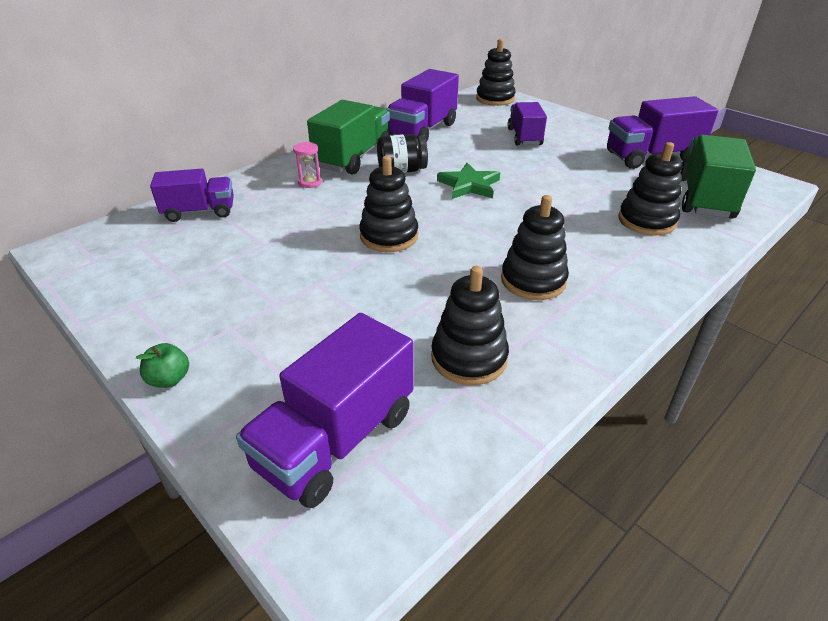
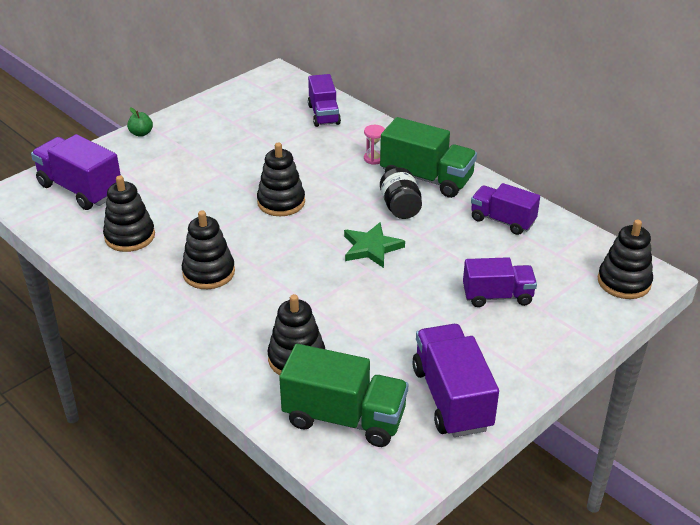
camera: 90 degrees right, 0 degrees up
purple truck [387,69,459,143] -> purple truck [471,183,540,235], size x0.67

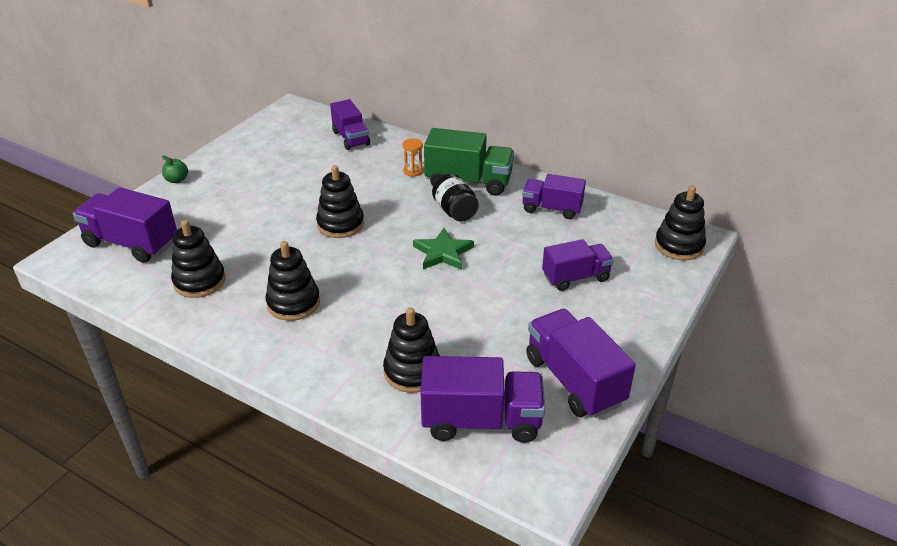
camera: 15 degrees left, 0 degrees up
green truck [279,344,408,447] -> purple truck [421,356,545,443]
pink hourglass [364,125,385,165] -> orange hourglass [402,138,424,177]

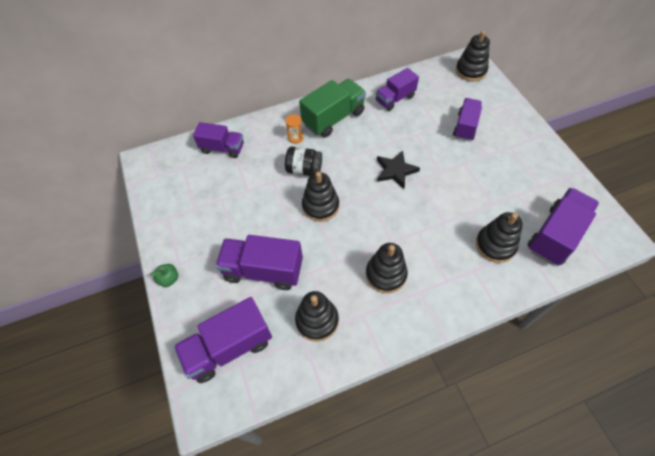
camera: 50 degrees left, 20 degrees up
green star [413,228,474,270] -> black star [377,150,420,189]
black jar [432,174,479,222] -> black jar moved to [285,147,322,176]
purple truck [526,309,636,418] -> purple truck moved to [215,235,303,290]

